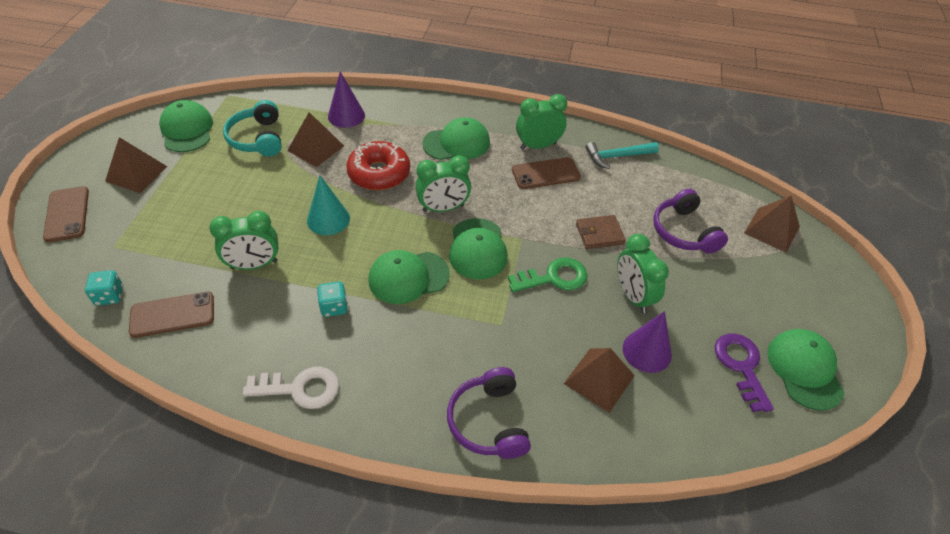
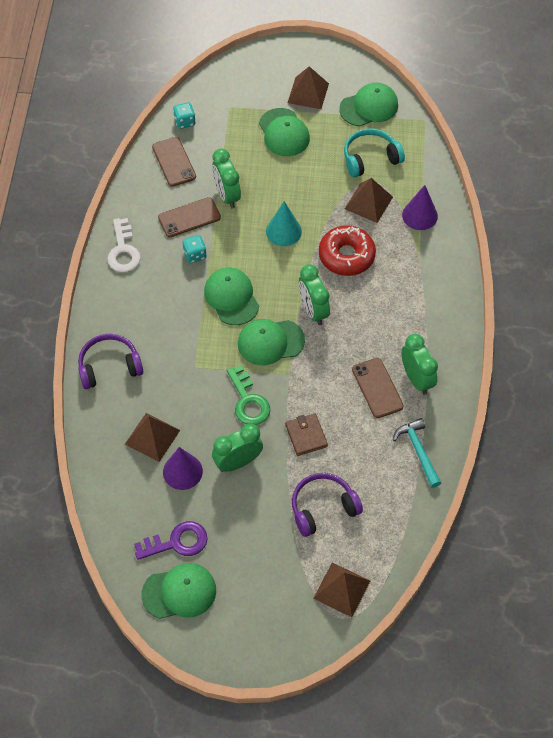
camera: 85 degrees right, 10 degrees up
brown phone [43,186,89,242] -> brown phone moved to [158,197,221,237]
green cap [422,117,490,160] -> green cap moved to [259,108,310,156]

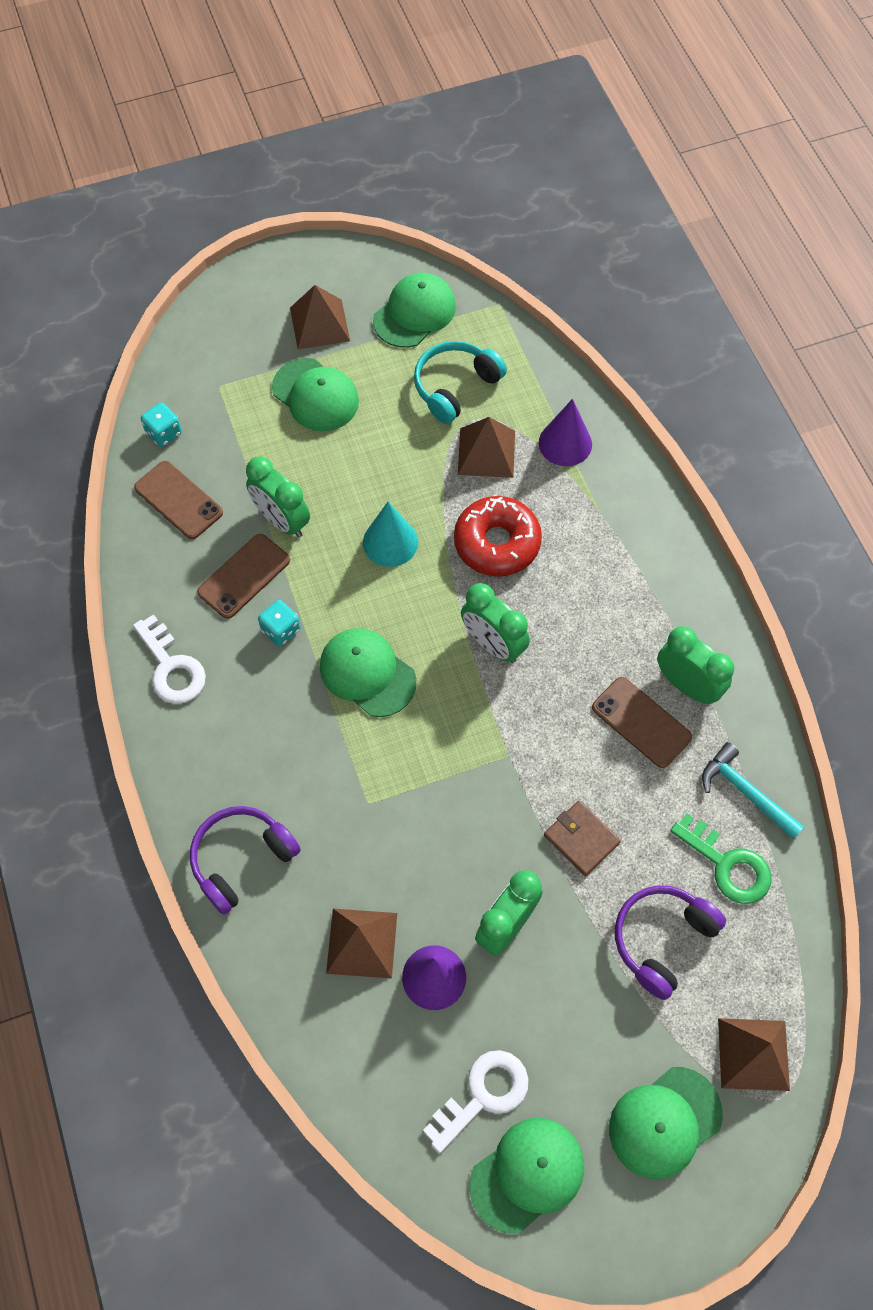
camera: 25 degrees left, 5 degrees up
purple key [134,521,208,560] -> white key [423,1050,528,1153]
green key [227,366,271,425] -> green key moved to [670,813,771,904]
green cap [238,319,305,365] -> green cap moved to [609,1067,723,1179]

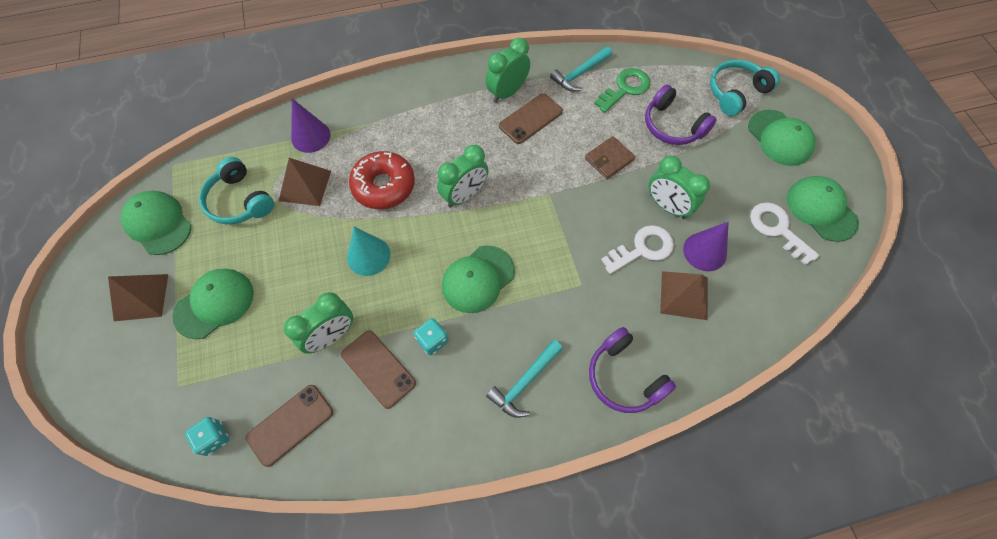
camera: 85 degrees left, 0 degrees up
white key [133,614,206,704] -> white key moved to [601,225,674,274]
brown pyramid [718,1018,790,1091] -> turquoise headphones [710,59,780,116]
none -> turquoise hammer [486,340,563,418]

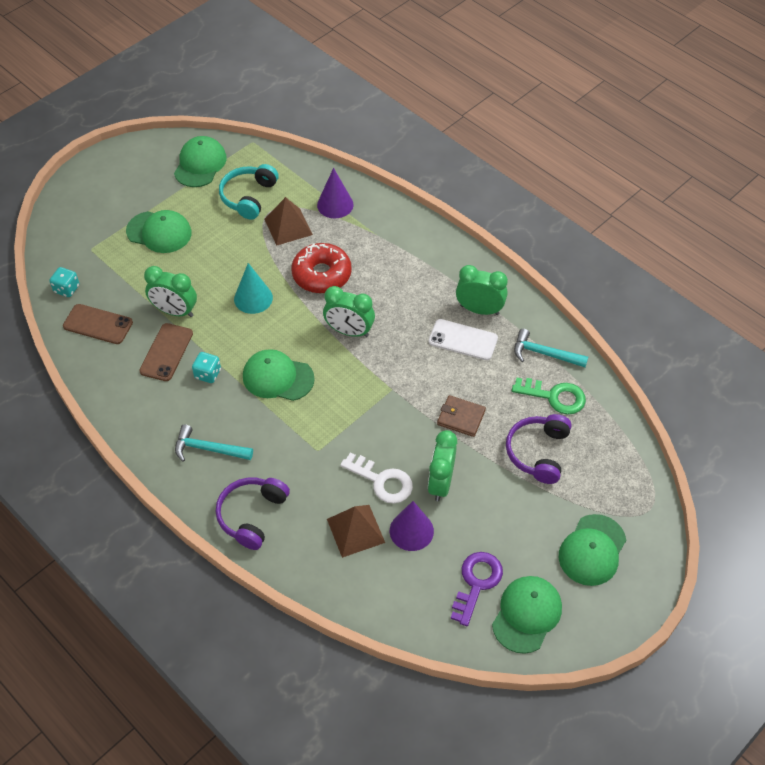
camera: 60 degrees right, 10 degrees down
brown pyramid [108,274,168,321] -> none
brown phone [499,93,563,144] -> white phone [429,319,498,360]
turquoise headphones [710,59,780,116] -> none
white key [750,202,819,265] -> purple key [451,552,503,626]

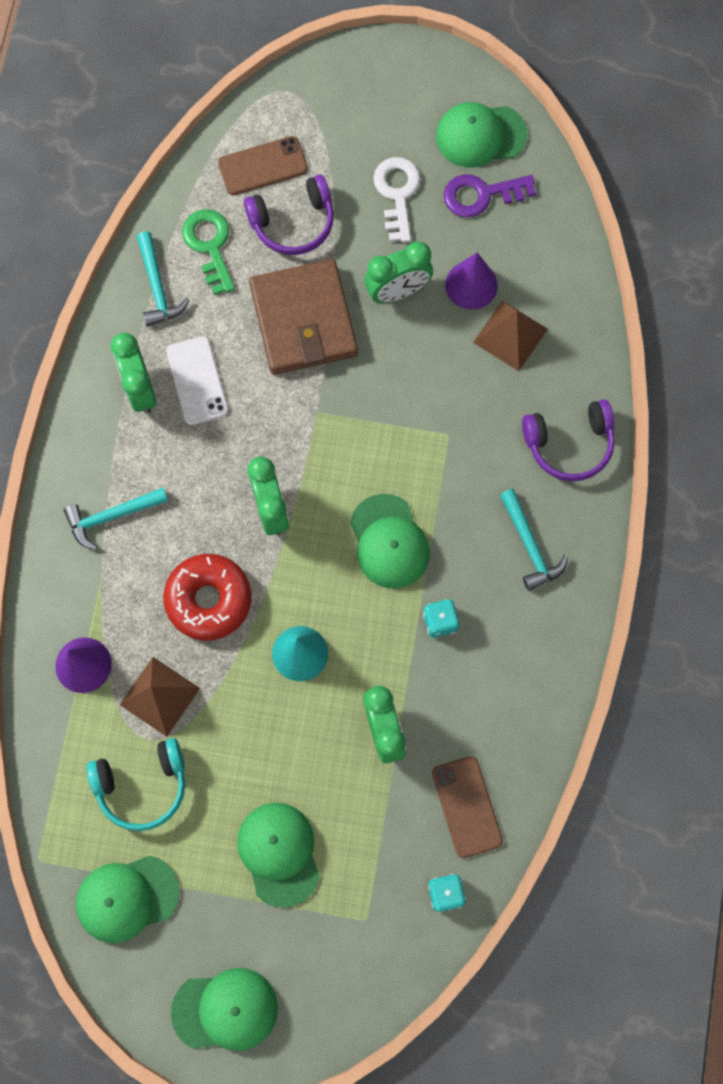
camera: 125 degrees left, 20 degrees up
brown phone [139,323,193,381] -> brown phone moved to [218,136,308,195]
white key [340,452,413,504] -> white key moved to [373,157,421,243]
brown wallet [437,395,486,437] -> brown wallet [249,259,358,375], size x2.02
green cap [559,514,626,586] -> green cap moved to [171,968,278,1051]
none -> turquoise hammer [63,488,168,550]

